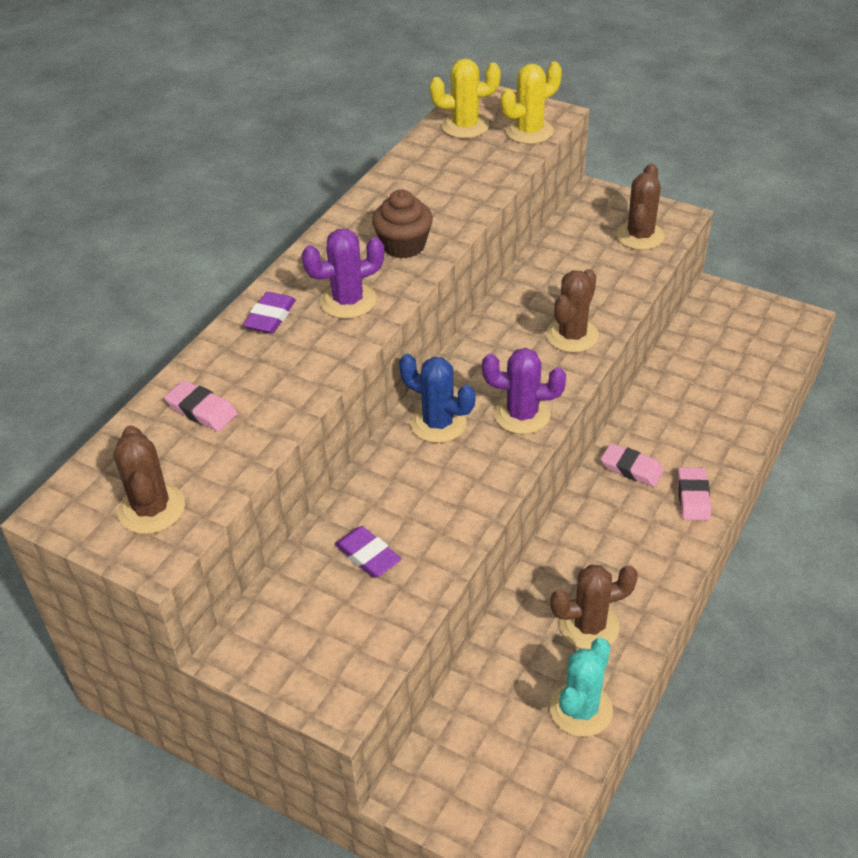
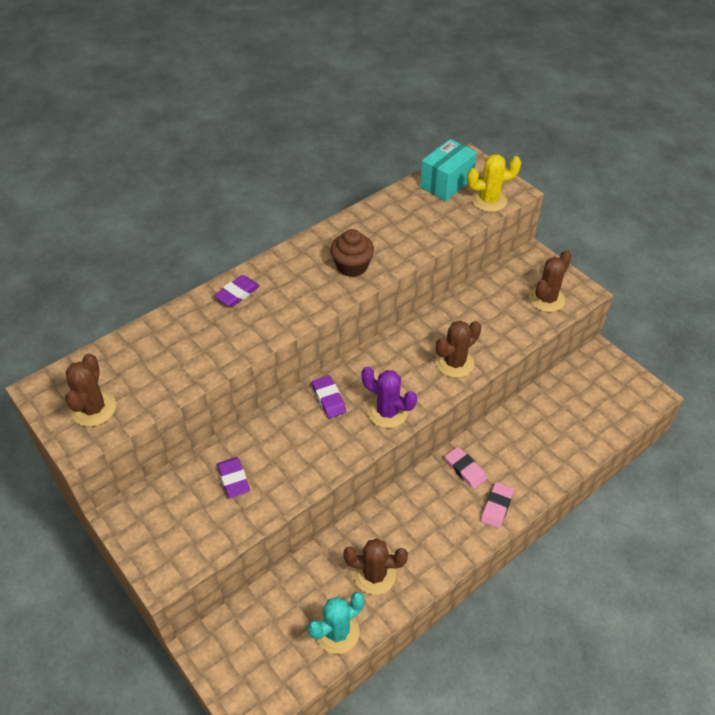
camera: 20 degrees right, 5 degrees up
pink eraser [164,380,237,431] -> none
purple cactus [302,229,384,319] -> none
blue cactus [399,354,475,443] -> purple eraser [312,375,346,419]
yellow cactus [430,59,501,138] -> turquoise box [420,139,477,201]

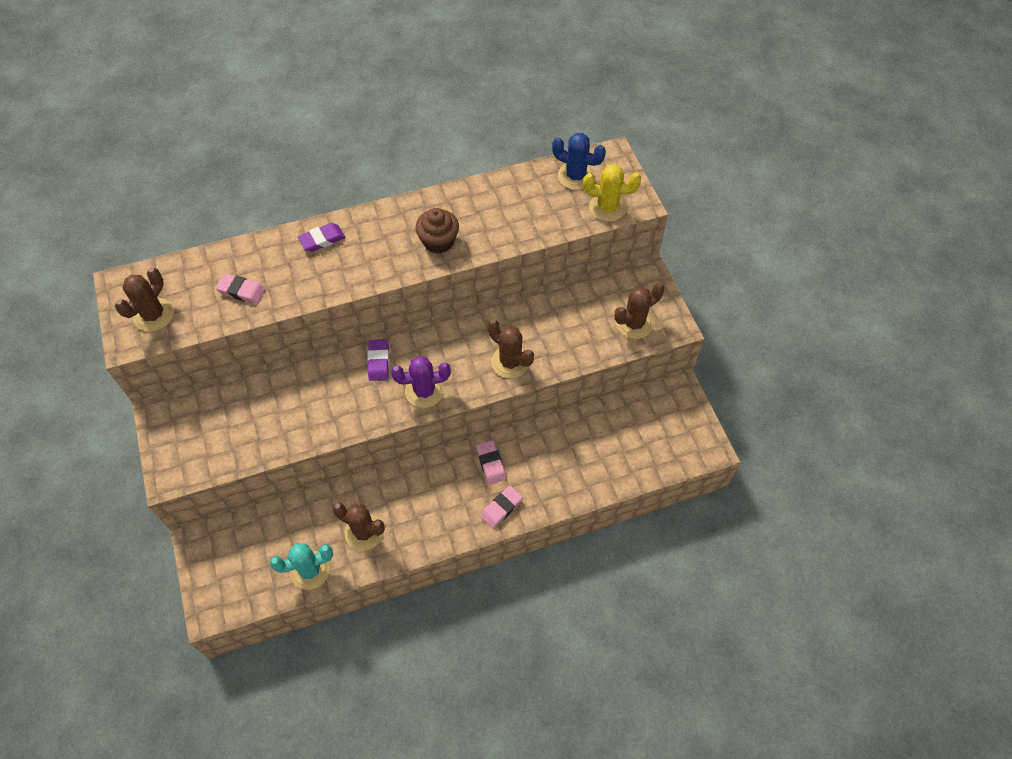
camera: 20 degrees right, 10 degrees up
purple eraser [217,457,250,498] -> none
purple cactus [361,367,417,428] -> purple cactus turned 60 degrees counterclockwise [391,356,451,408]
turquoise box [420,139,477,201] -> blue cactus [552,133,606,190]
brown cactus [436,320,481,378] -> brown cactus turned 60 degrees clockwise [487,319,534,379]
none -> pink eraser [215,273,266,304]

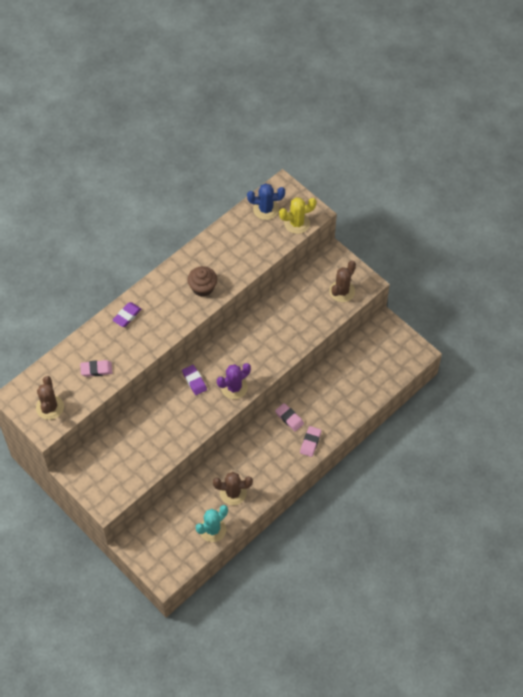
camera: 25 degrees left, 0 degrees up
brown cactus [487,319,534,379] -> none

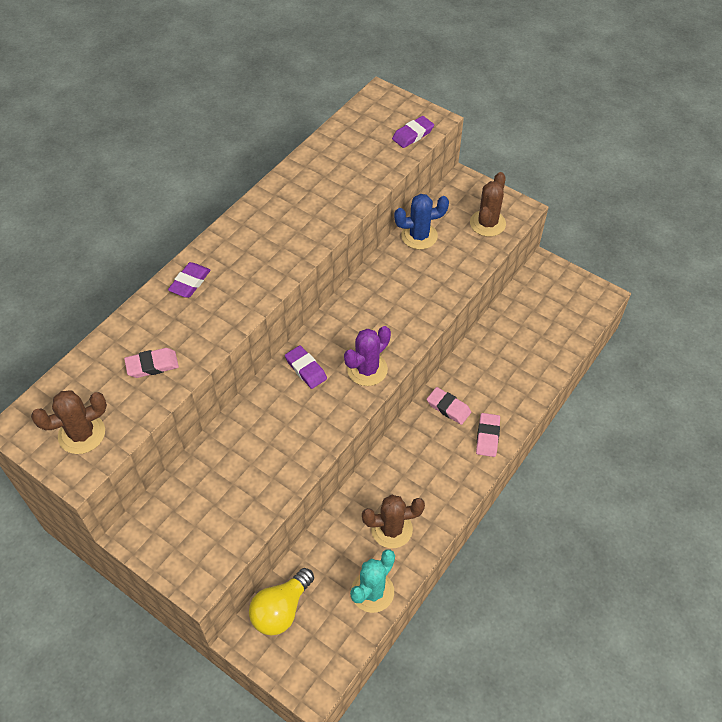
camera: 10 degrees left, 5 degrees down
brown cactus [36,376,64,420] -> brown cactus turned 75 degrees clockwise [31,391,107,454]
brown cupcake [187,266,217,297] -> none
blue cactus [247,183,285,220] -> blue cactus moved to [394,194,449,250]
yellow cactus [279,198,317,234] -> purple eraser [392,116,434,148]
none -> yellow light bulb [249,568,314,636]

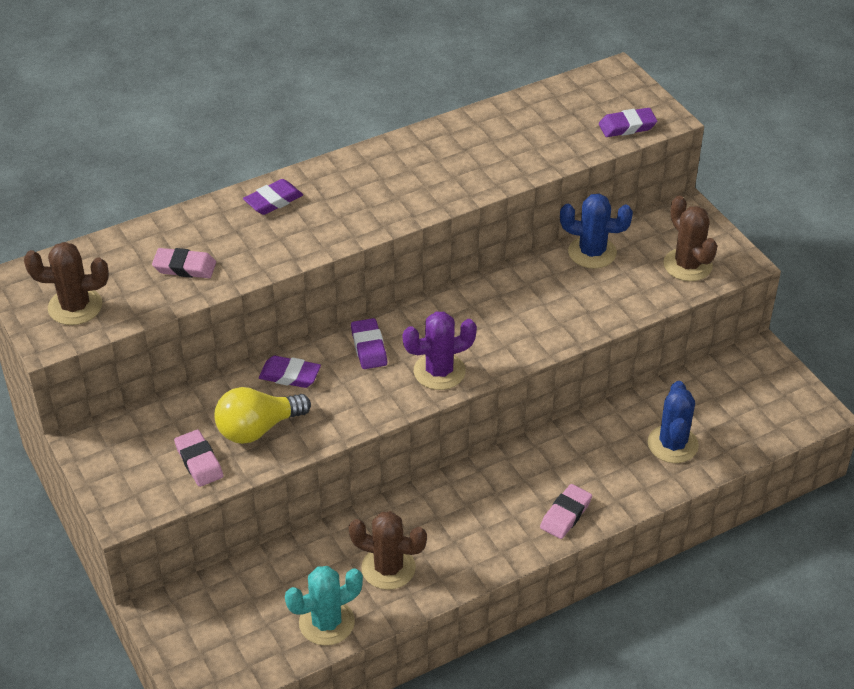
camera: 25 degrees right, 10 degrees down
yellow light bulb [249,568,314,636] -> yellow light bulb moved to [215,387,311,444]
pink eraser [427,387,471,425] -> pink eraser moved to [174,430,223,487]
brown cactus [470,172,506,237] -> brown cactus turned 75 degrees counterclockwise [663,196,717,281]
none -> purple eraser [259,356,321,388]
none -> blue cactus [648,381,699,463]

